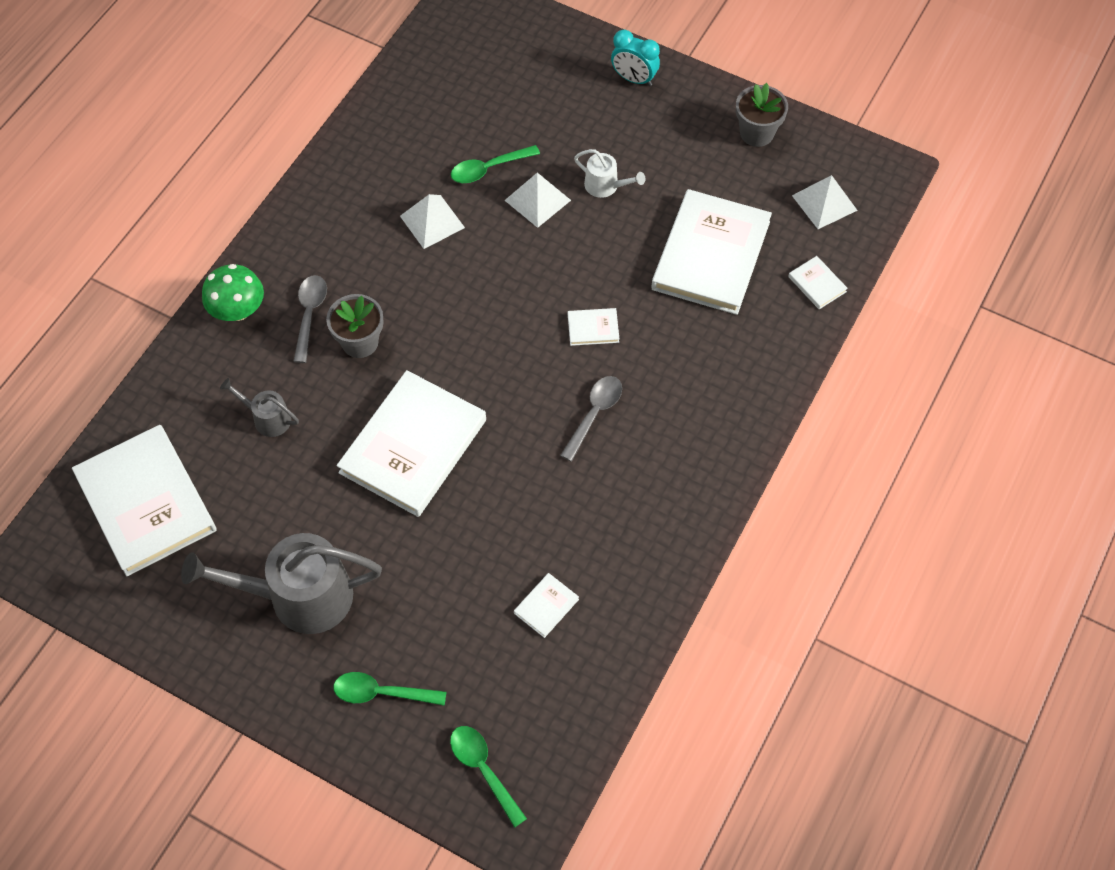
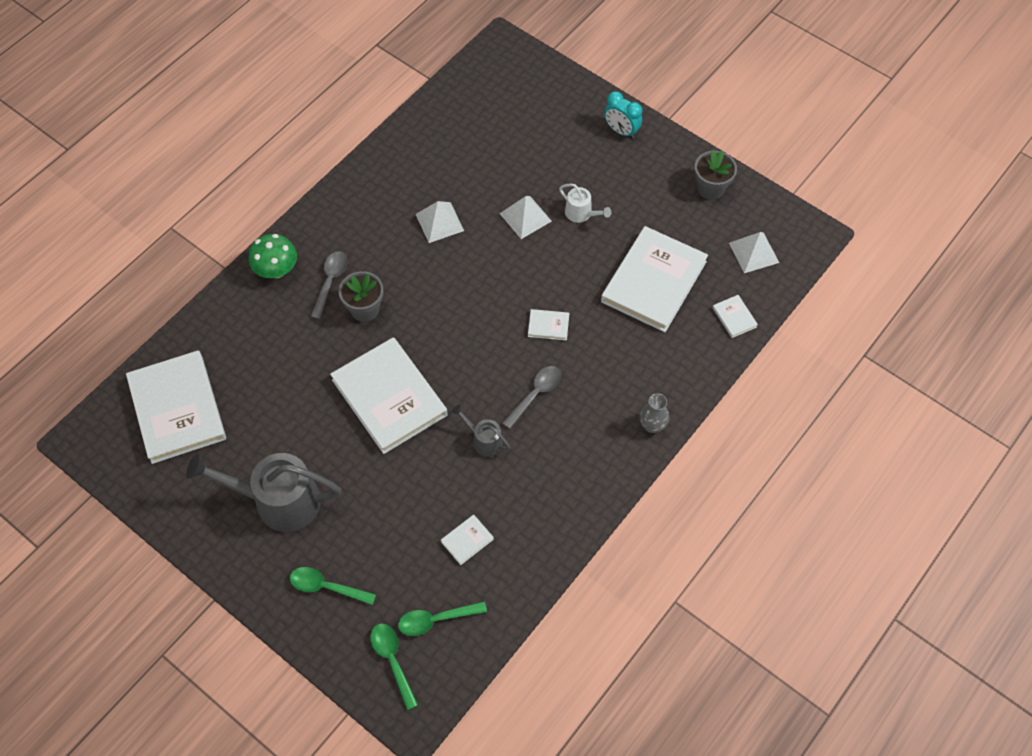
camera: 10 degrees right, 0 degrees up
grey watering can [220,378,299,437] -> grey watering can moved to [452,405,511,457]
white book [337,370,486,517] -> white book turned 75 degrees counterclockwise [330,337,448,454]
green spoon [451,145,540,183] -> green spoon moved to [398,601,487,636]
none -> grey vase [640,393,669,433]

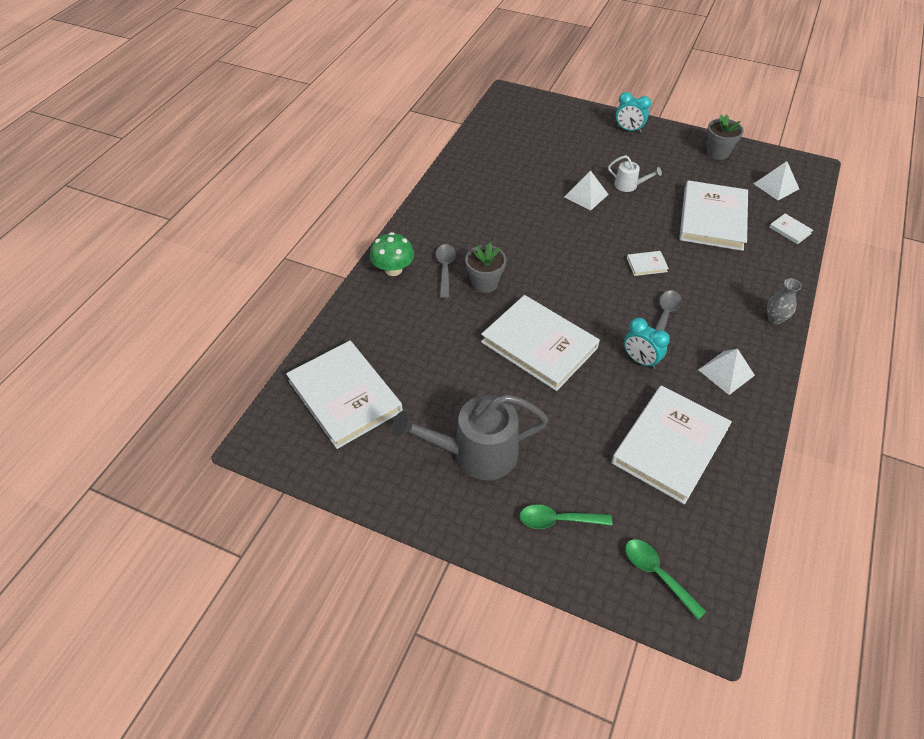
camera: 15 degrees left, 10 degrees down
green spoon [398,601,487,636] -> none
white pyramid [416,201,464,243] -> white pyramid moved to [698,349,755,395]
white book [441,515,494,565] -> white book [611,386,732,504], size x2.48
grey watering can [452,405,511,457] -> turquoise clock [624,318,670,369]

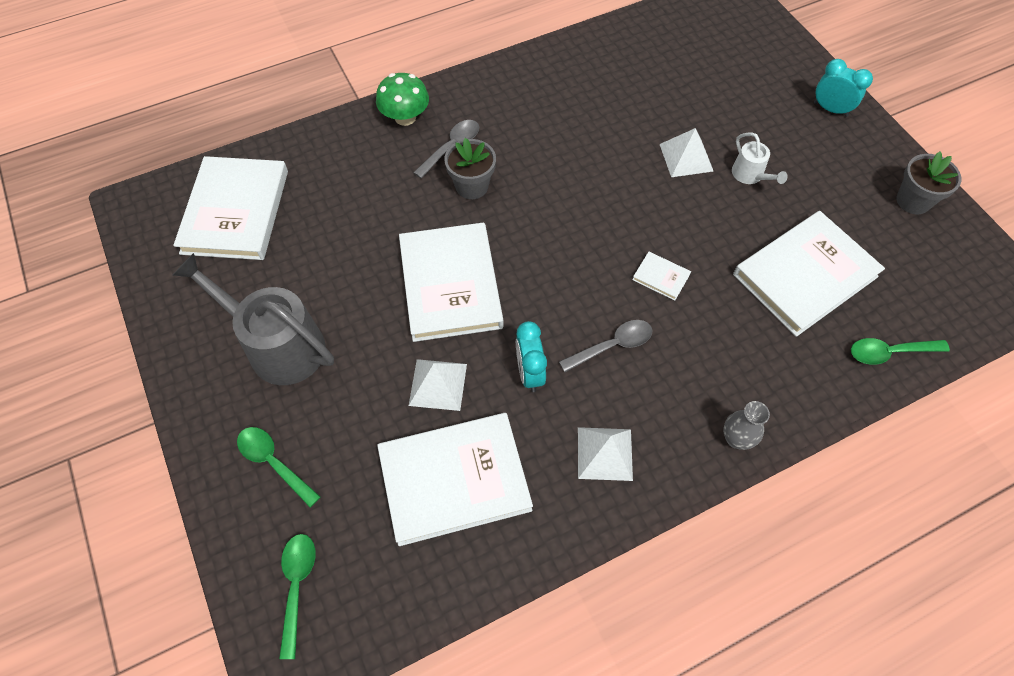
camera: 40 degrees right, 10 degrees up
turquoise clock [616,92,651,133] -> turquoise clock turned 150 degrees clockwise [814,59,873,117]
white pyramid [754,161,799,200] -> white pyramid moved to [409,359,467,411]
white book [769,214,813,244] -> green spoon [851,338,950,365]

